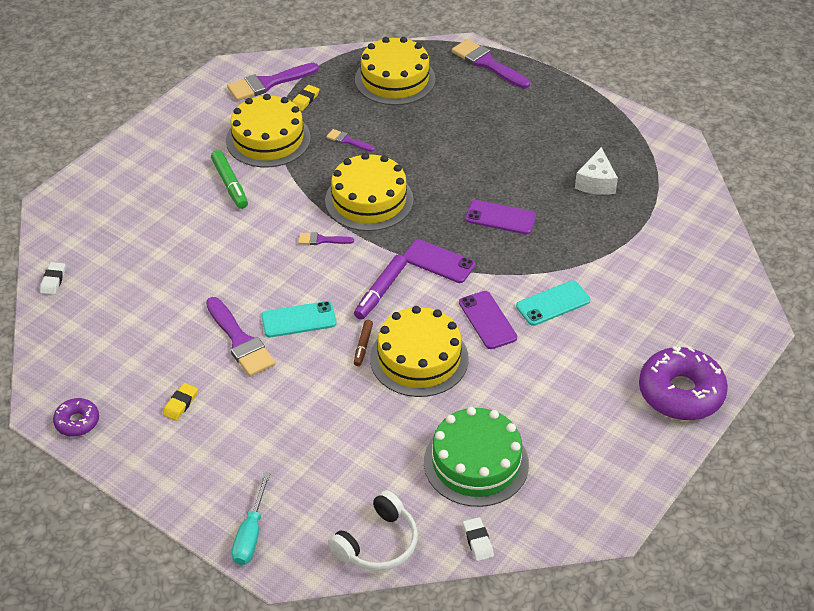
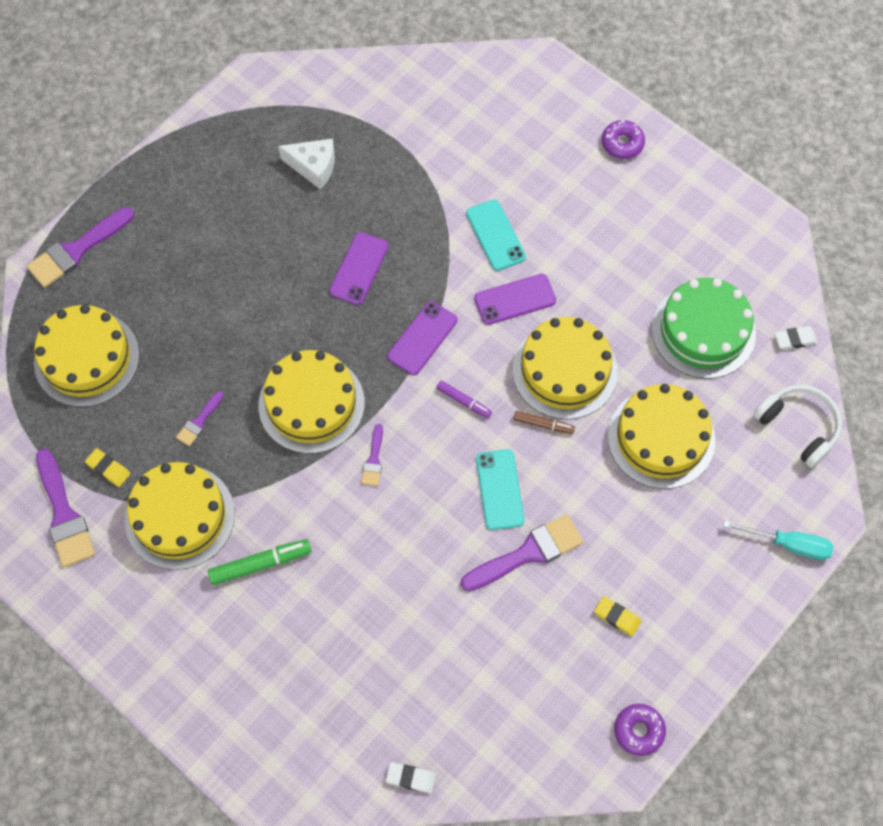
camera: 85 degrees left, 20 degrees up
purple marker [354,254,407,320] -> purple marker [436,381,492,418], size x0.62
purple donut [639,346,728,420] -> purple donut [602,120,645,159], size x0.51
none -> yellow cake [608,384,715,489]

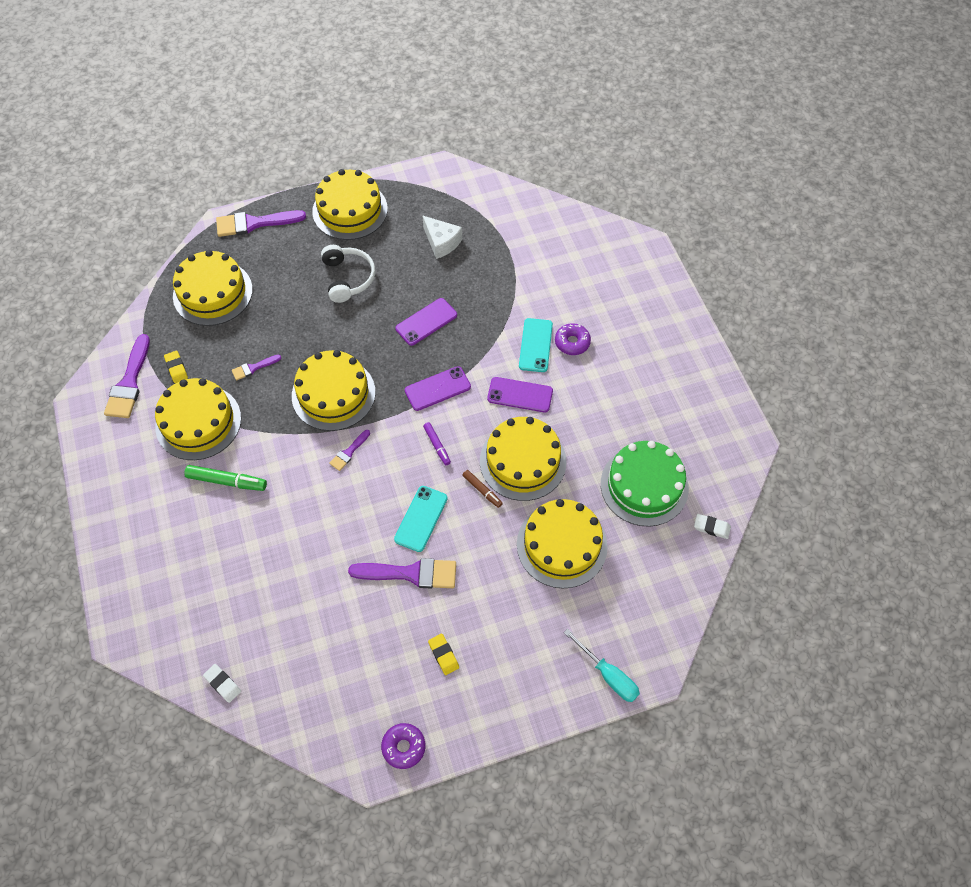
camera: 30 degrees right, 5 degrees down
purple donut [602,120,645,159] -> purple donut moved to [555,323,591,355]
white headphones [753,385,842,468] -> white headphones moved to [321,245,375,303]
none -> yellow cake [312,169,388,240]

